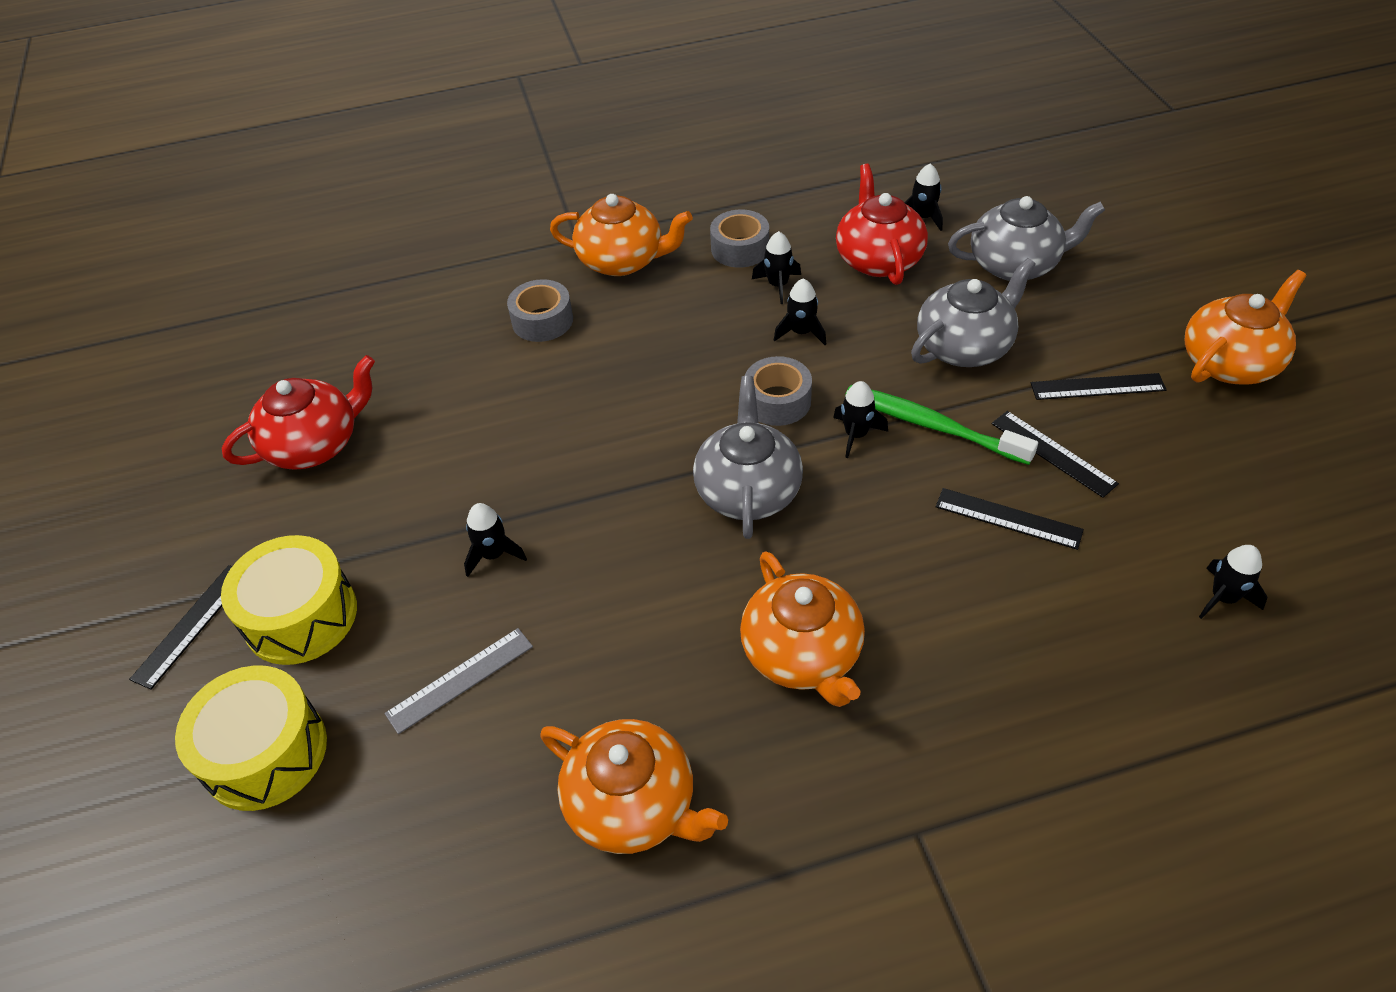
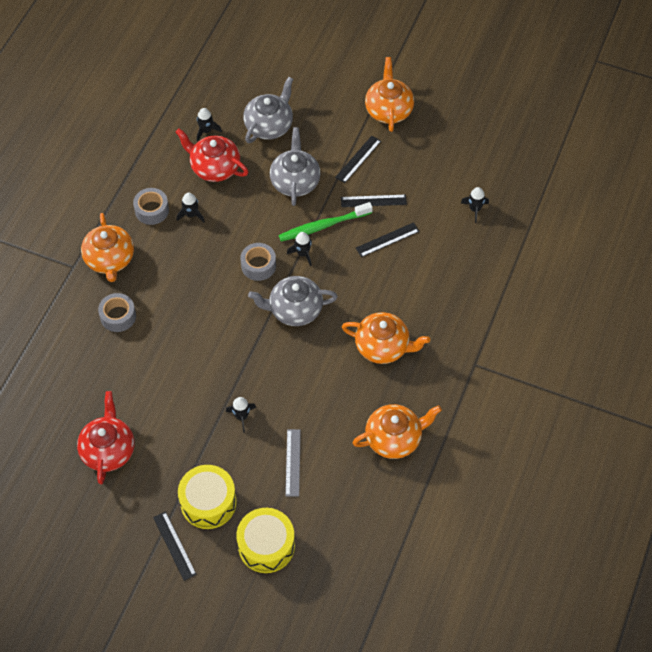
camera: 55 degrees left, 10 degrees up
orange teapot [550,194,693,276] -> orange teapot turned 120 degrees clockwise [81,213,134,282]
grey teapot [693,376,803,539] -> grey teapot turned 45 degrees counterclockwise [248,276,338,326]
black rocket [774,278,826,345] -> none

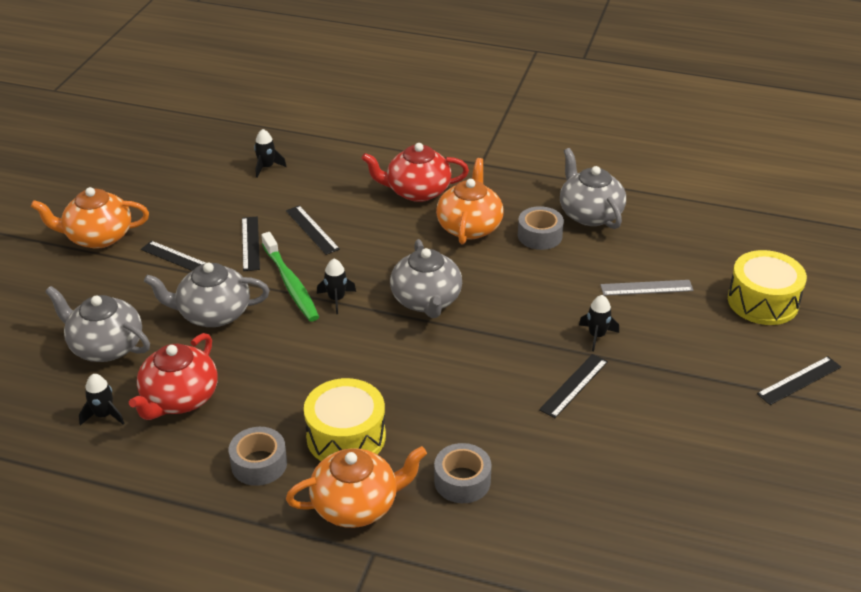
camera: 95 degrees left, 20 degrees down
red teapot [77,391,134,484] -> red teapot moved to [362,143,469,202]
black rocket [176,193,205,222] -> none
yellow drum [178,465,237,529] -> yellow drum moved to [304,378,386,461]
grey tape [241,243,276,281] -> grey tape moved to [518,206,564,250]
orange teapot [352,404,442,459] -> grey teapot [560,148,626,229]
none -> black ruler [539,354,608,418]

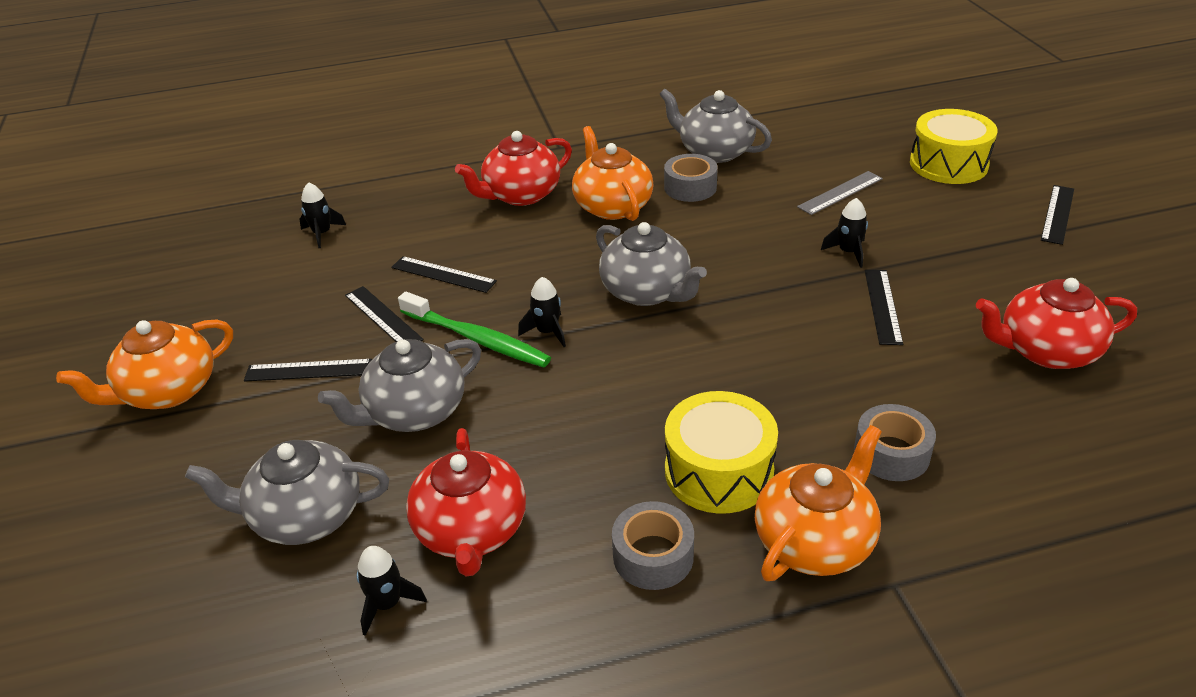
camera: 30 degrees left, 0 degrees up
none -> red teapot [976,278,1137,369]

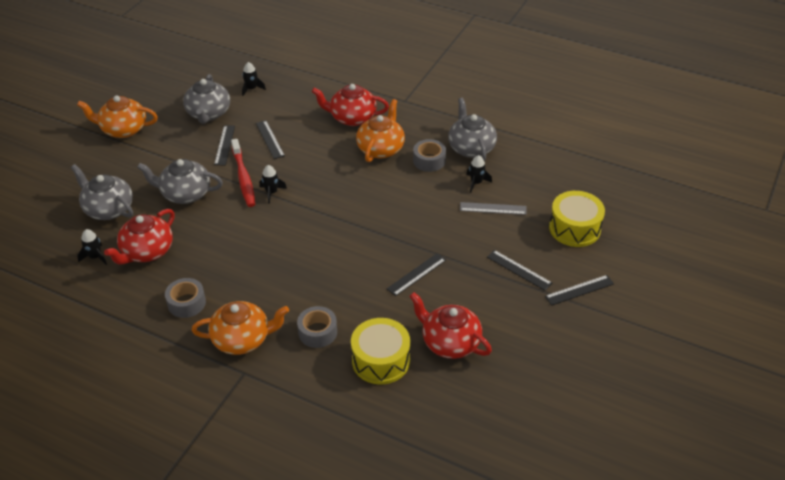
camera: 40 degrees right, 5 degrees up
black ruler [244,359,372,382] -> black ruler moved to [487,250,552,291]
green toothbrush [398,291,551,367] -> red toothbrush [231,139,255,207]
grey teapot [596,222,707,306] -> grey teapot moved to [183,74,230,124]
yellow drum [665,391,778,514] -> yellow drum moved to [351,318,410,385]
black rocket [821,198,868,268] -> black rocket moved to [466,155,492,193]

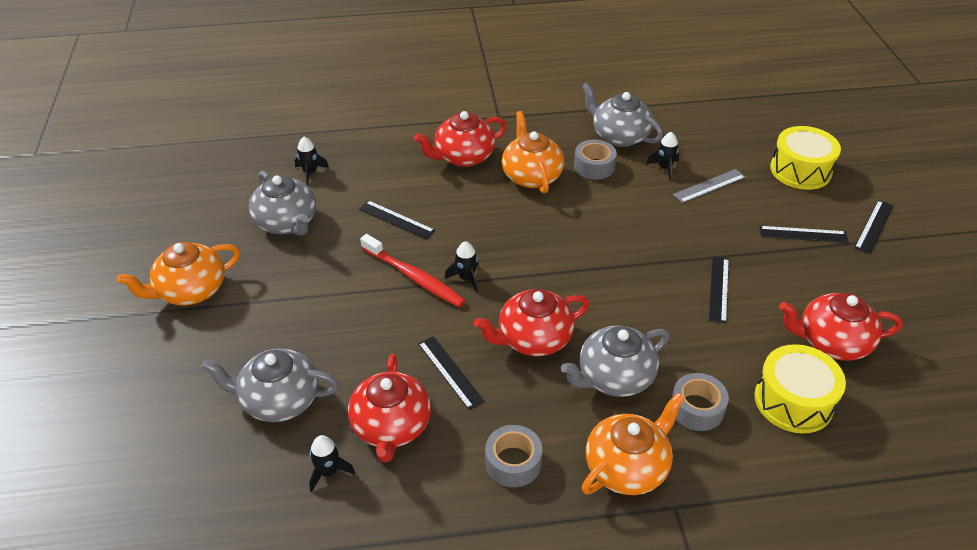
camera: 35 degrees left, 0 degrees up
grey teapot [137,159,223,204] -> grey teapot moved to [561,326,669,397]
black ruler [214,125,235,165] -> black ruler moved to [418,336,485,410]
none -> red teapot [474,289,590,356]

